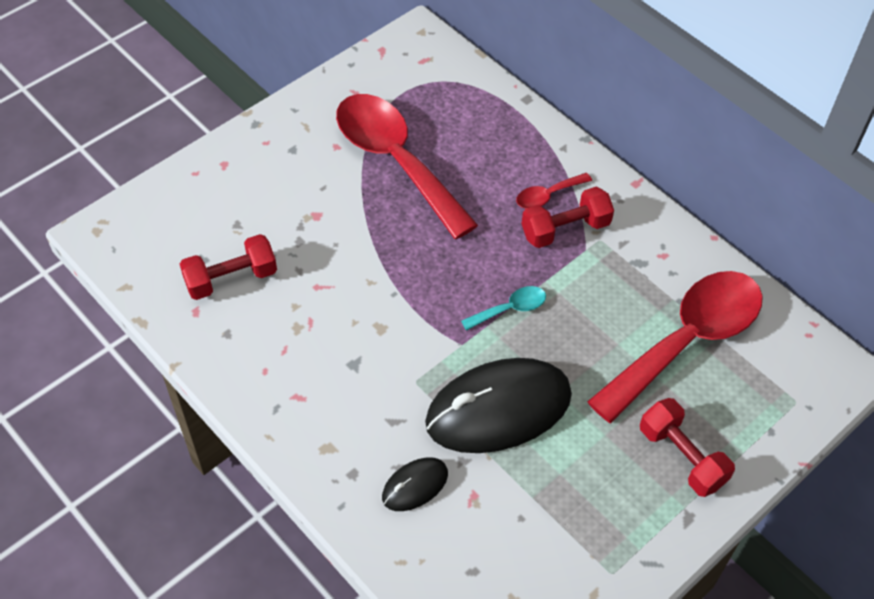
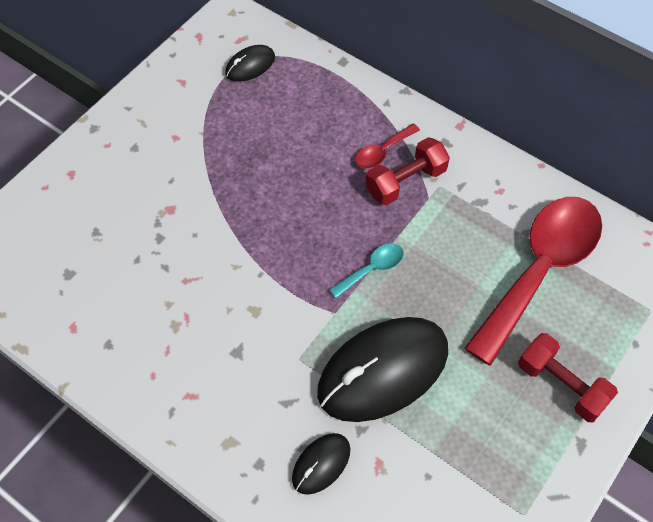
camera: 10 degrees left, 5 degrees up
red dumbbell [180,234,277,300] -> none
red spoon [336,94,478,239] -> none
none -> black mouse [225,45,275,82]

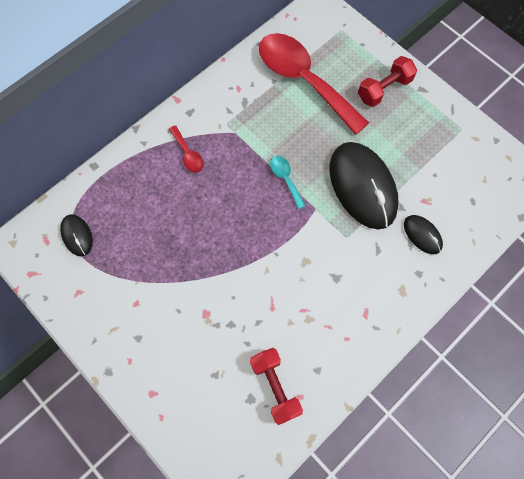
camera: 80 degrees left, 10 degrees up
red dumbbell [366,137,450,205] -> red dumbbell moved to [250,348,303,425]

